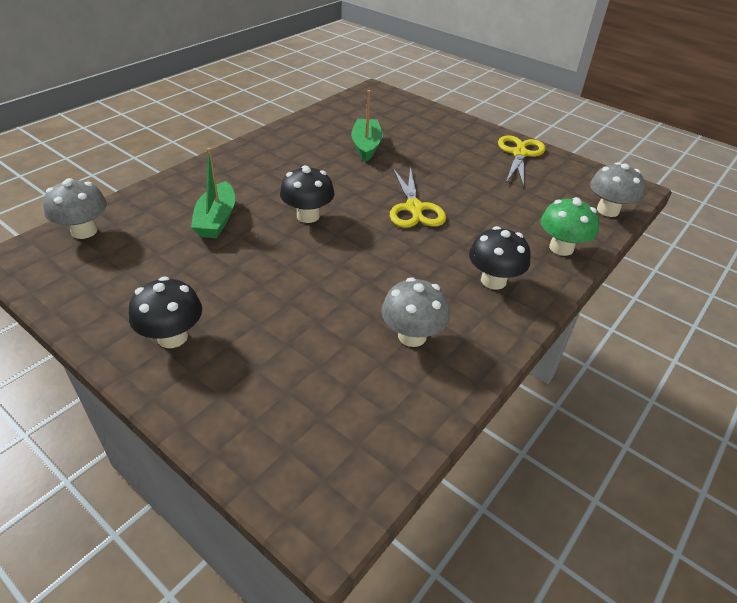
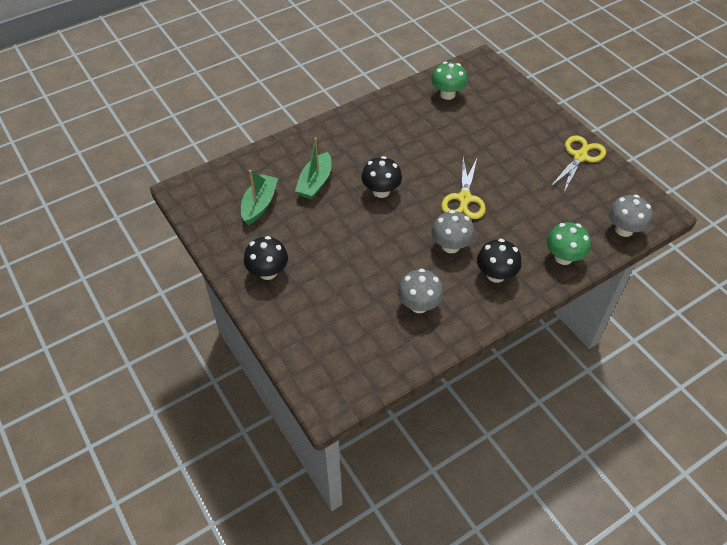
camera: 20 degrees right, 10 degrees up
grey mushroom [43,178,107,239] -> grey mushroom moved to [431,210,475,253]
green boat [351,90,383,162] -> green boat moved to [241,170,278,225]
none -> green mushroom [431,61,468,100]

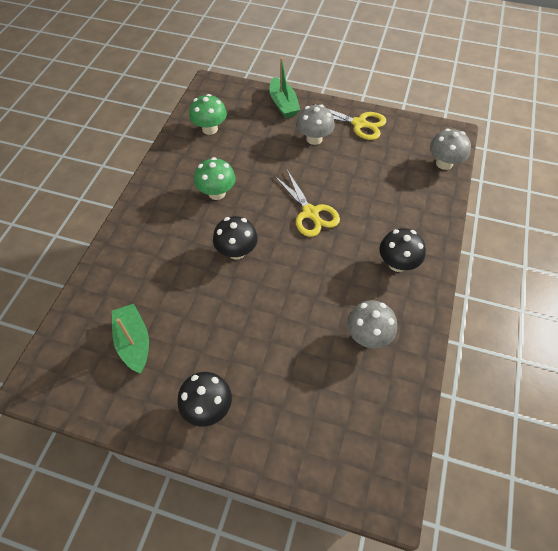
camera: 40 degrees left, 5 degrees up
green boat [295,138,331,199] -> green boat moved to [270,57,300,118]
grey mushroom [431,210,475,253] -> grey mushroom moved to [297,105,335,145]
green mushroom [546,222,591,265] -> green mushroom moved to [194,157,236,200]
yellow scissors [550,135,606,192] -> yellow scissors turned 120 degrees clockwise [313,104,387,140]

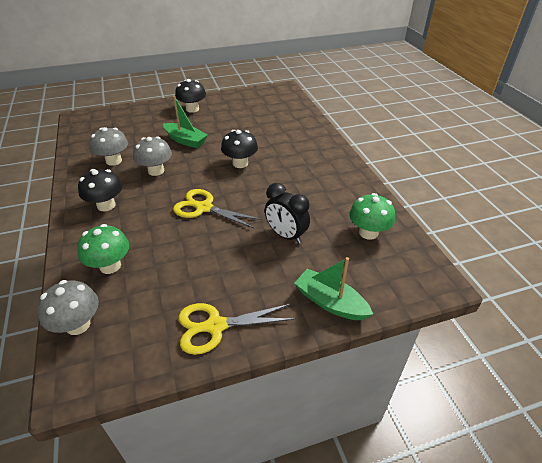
camera: 145 degrees right, 15 degrees down
green boat [112,304,149,373] -> green boat moved to [163,96,208,148]
green mushroom [194,157,236,200] -> green mushroom moved to [77,224,129,274]
grey mushroom [297,105,335,145] -> grey mushroom moved to [133,136,172,176]
none -> black clock [265,183,310,244]

